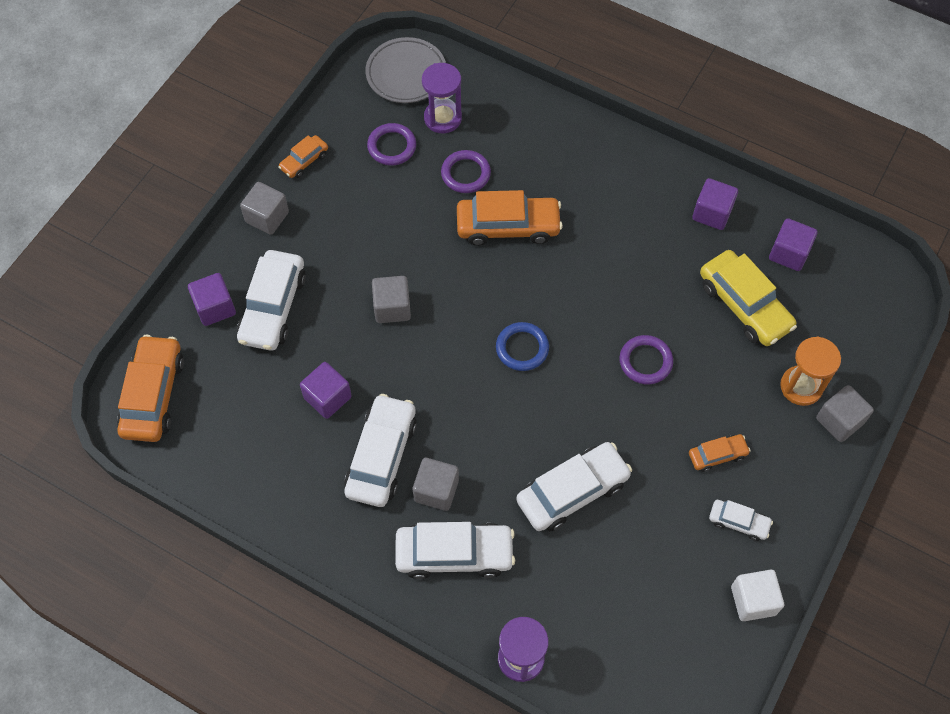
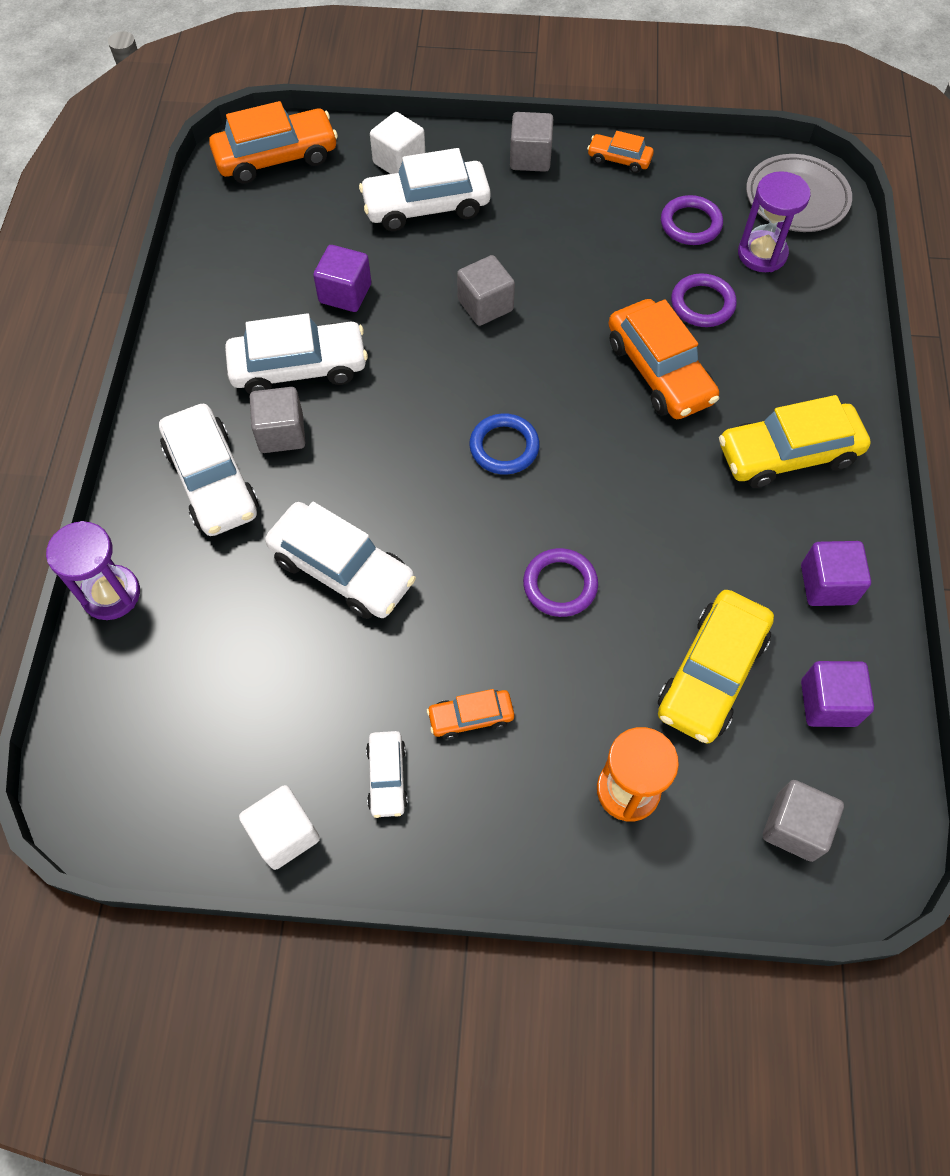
camera: 65 degrees right, 0 degrees up
purple cube [188,273,236,326] -> white cube [370,112,425,174]
orange car [689,434,751,472] -> orange car turned 120 degrees clockwise [427,689,514,740]
grey cube [816,385,874,442] -> grey cube moved to [763,780,844,862]
none -> yellow car [719,395,871,488]

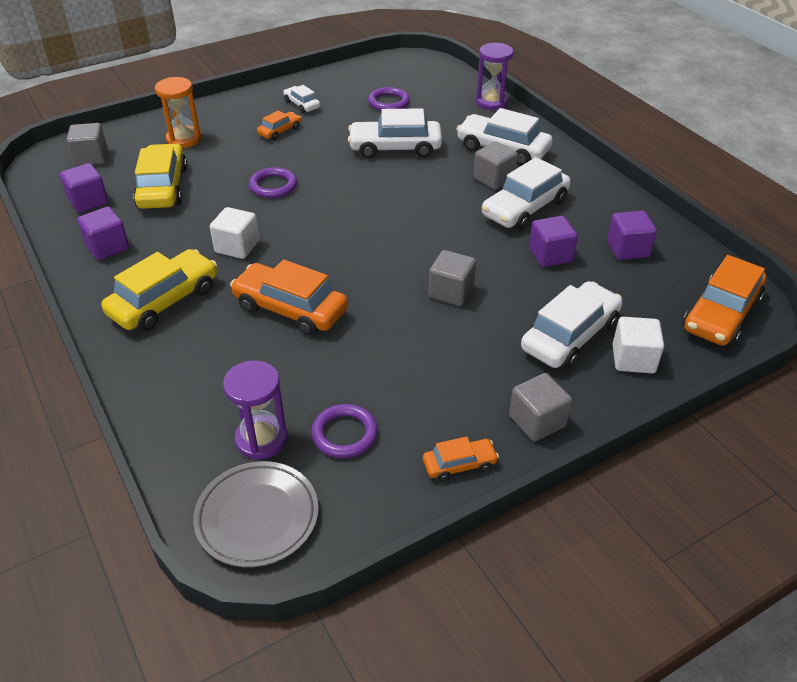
camera: 145 degrees right, 20 degrees down
white cube [239,785,320,870] -> white cube moved to [210,207,259,259]
blue ring [470,413,539,475] -> none
purple ring [671,273,737,327] -> purple ring moved to [368,87,410,111]
none -> purple cube [607,210,657,260]

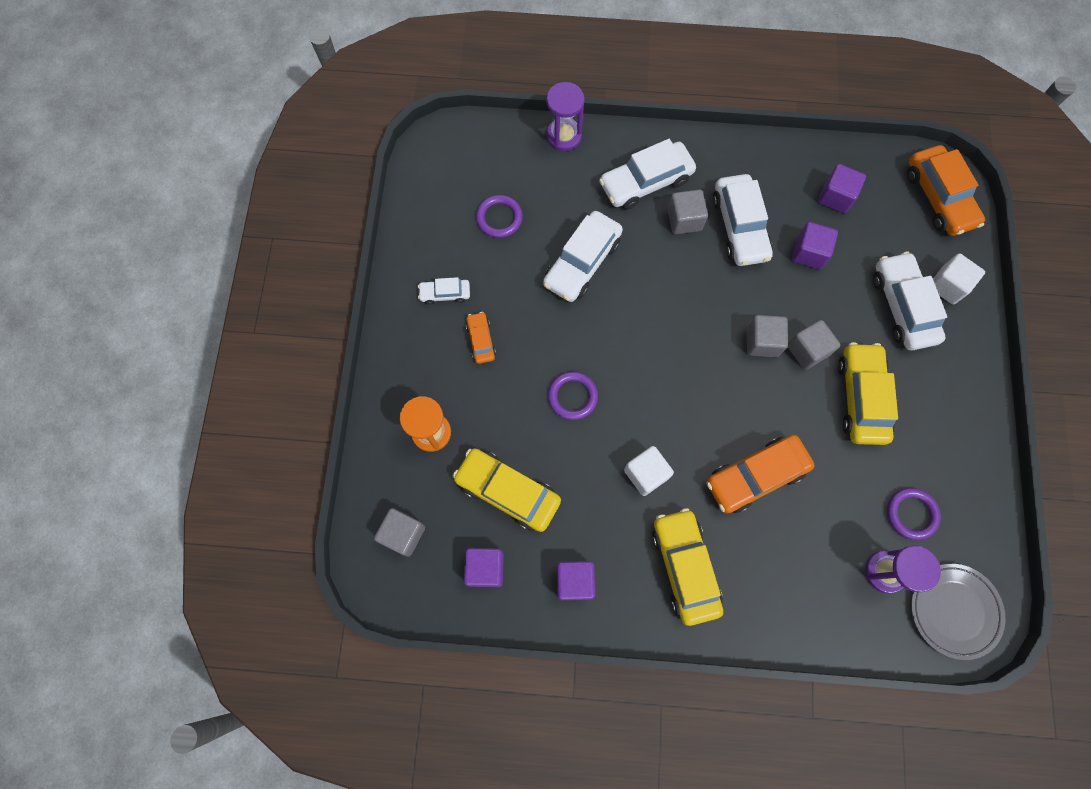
camera: 55 degrees left, 30 degrees up
orange car [423,437,499,482] -> none
grey cube [509,373,572,441] -> grey cube moved to [747,315,788,357]
none -> yellow car [838,342,898,445]

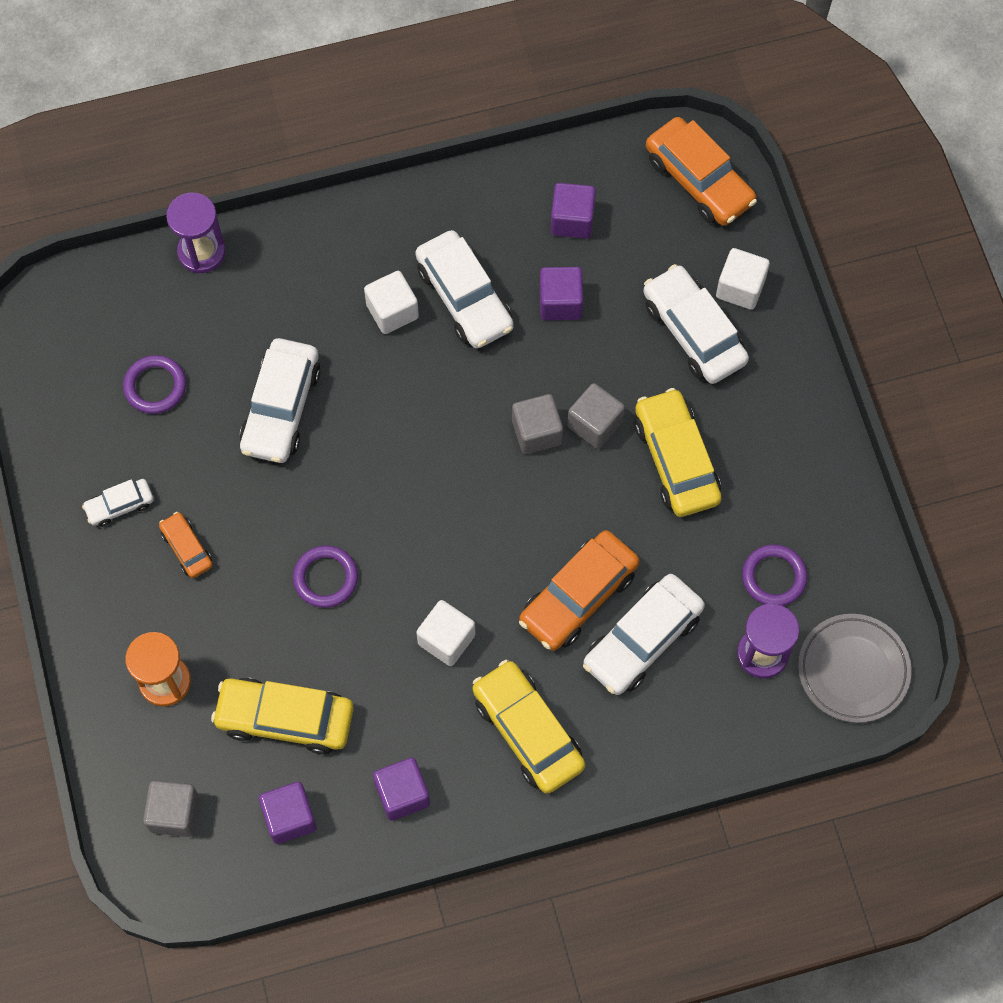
camera: 20 degrees left, 5 degrees down
white car [599,139,696,210] -> white car moved to [583,574,705,695]
grey cube [667,190,708,234] -> white cube [364,271,419,334]

